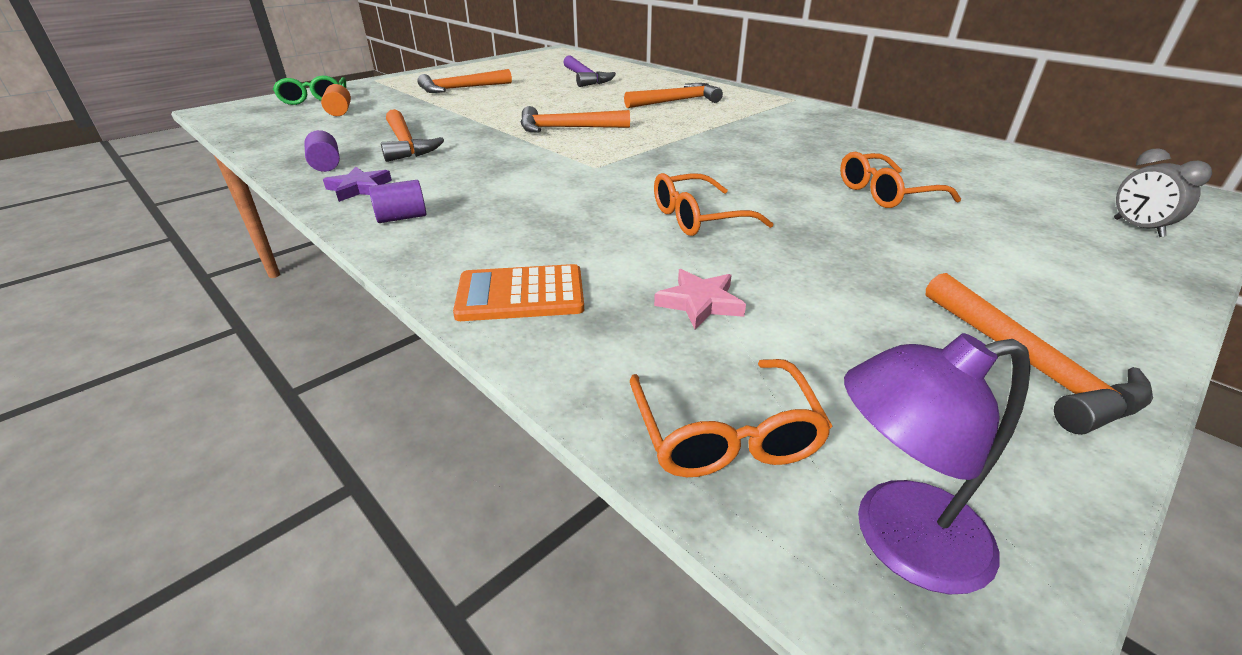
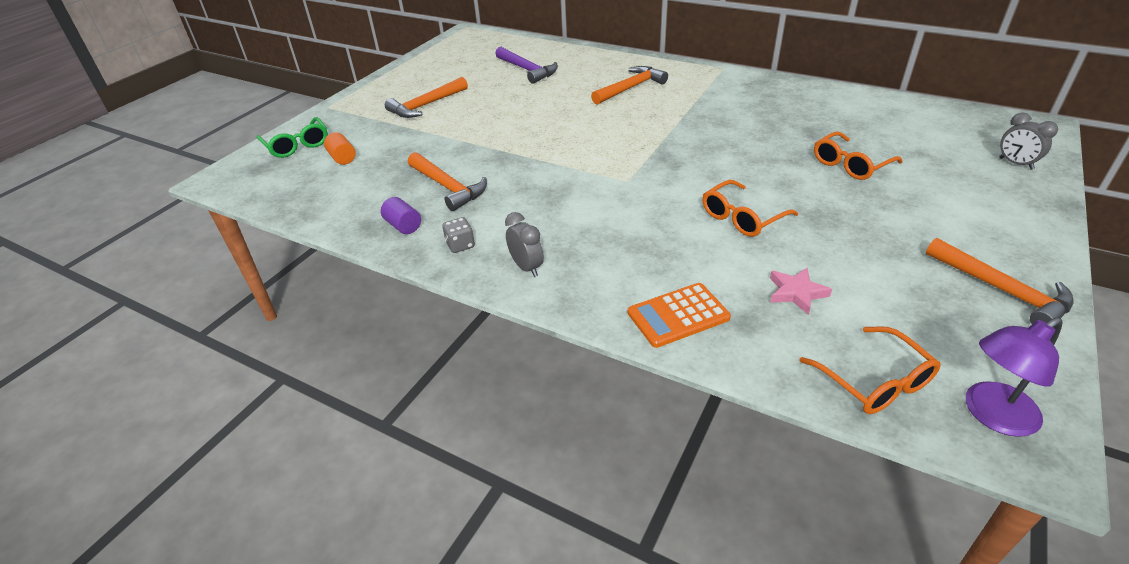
camera: 15 degrees left, 5 degrees up
purple star [323,167,392,202] -> grey dice [442,217,475,253]
purple cylinder [369,180,426,223] -> grey clock [505,212,544,277]
orange hammer [521,106,630,133] -> none

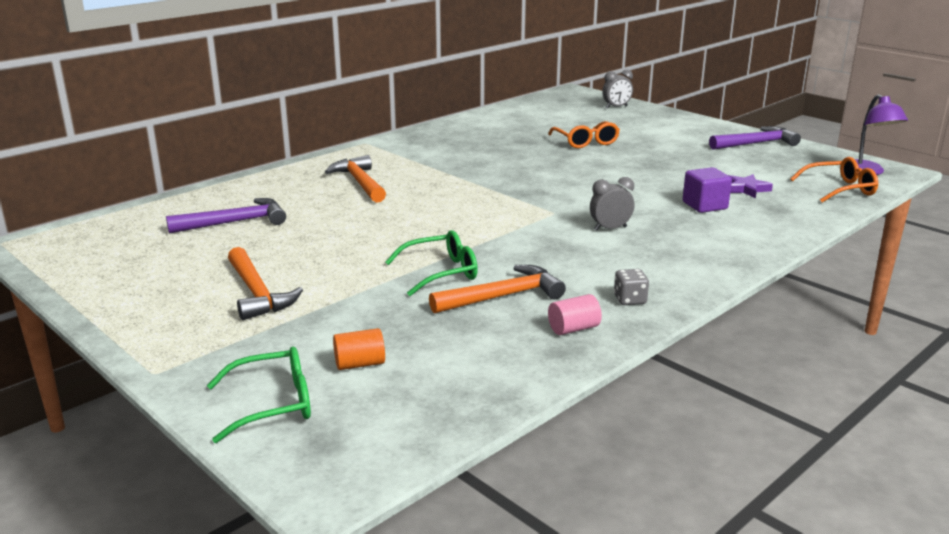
camera: 75 degrees left, 15 degrees down
purple cylinder [381,197,421,234] -> pink cylinder [548,294,602,335]
grey clock [505,212,544,277] -> grey clock moved to [590,177,634,231]
orange calculator [628,283,731,348] -> none
orange glasses [702,180,798,237] -> none
pink star [770,268,832,315] -> purple star [728,174,773,198]
orange hammer [926,238,1074,324] -> purple hammer [709,126,801,150]
none -> green glasses [385,230,478,296]
none -> purple cube [683,167,732,213]

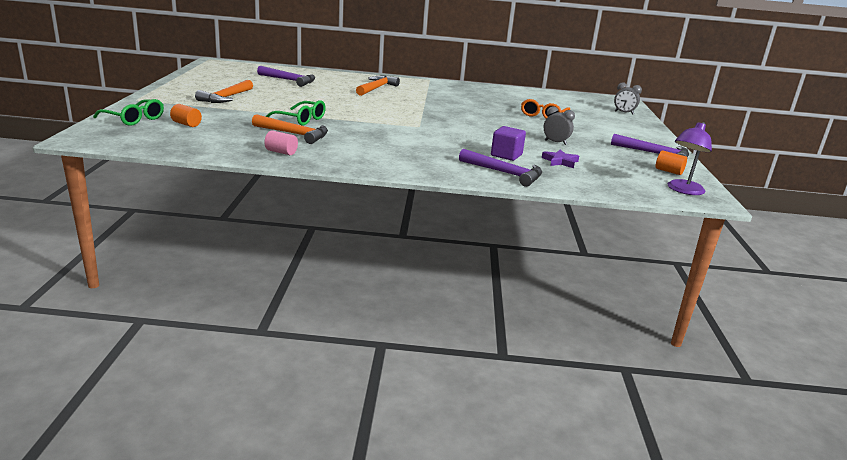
camera: 45 degrees right, 0 degrees up
grey clock [590,177,634,231] -> grey clock moved to [544,106,575,145]
grey dice [614,269,649,305] -> none
orange glasses [790,157,878,202] -> none
none -> purple hammer [459,149,542,187]
none -> orange cylinder [656,151,687,175]

